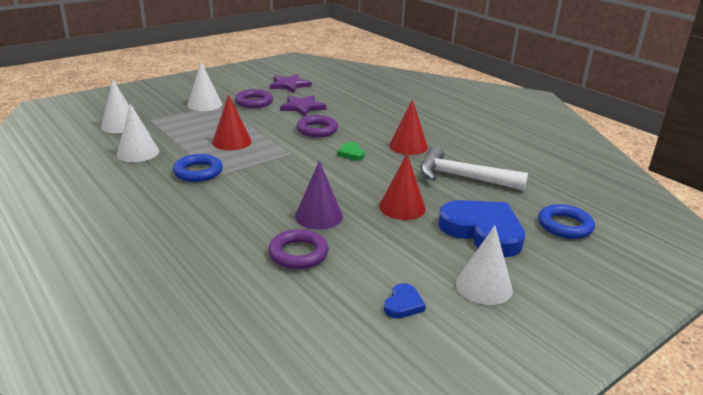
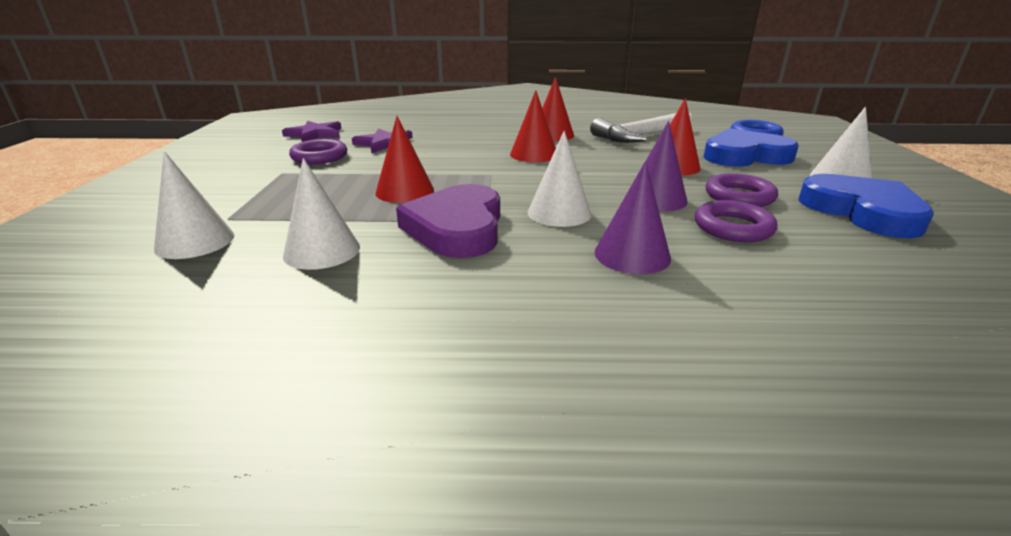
camera: 50 degrees left, 0 degrees up
blue ring [173,154,223,182] -> purple heart [396,184,500,258]
white cone [188,62,222,111] -> white cone moved to [528,131,591,227]
purple ring [296,115,338,137] -> purple ring moved to [706,173,778,207]
green heart [337,142,365,161] -> red cone [510,90,556,162]
blue heart [384,283,426,319] -> blue heart [798,174,934,238], size x2.30
none -> purple cone [595,161,671,274]

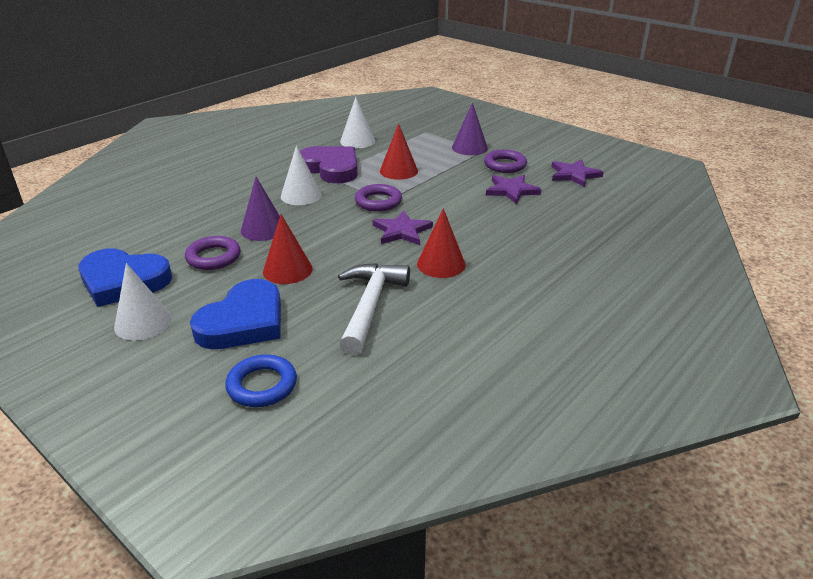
camera: 130 degrees right, 5 degrees up
white cone [154,151,234,259] -> none
red cone [510,90,556,162] -> purple star [373,211,433,245]
purple cone [595,161,671,274] -> purple cone moved to [452,102,488,155]
purple ring [695,200,778,242] -> purple ring moved to [355,184,402,212]

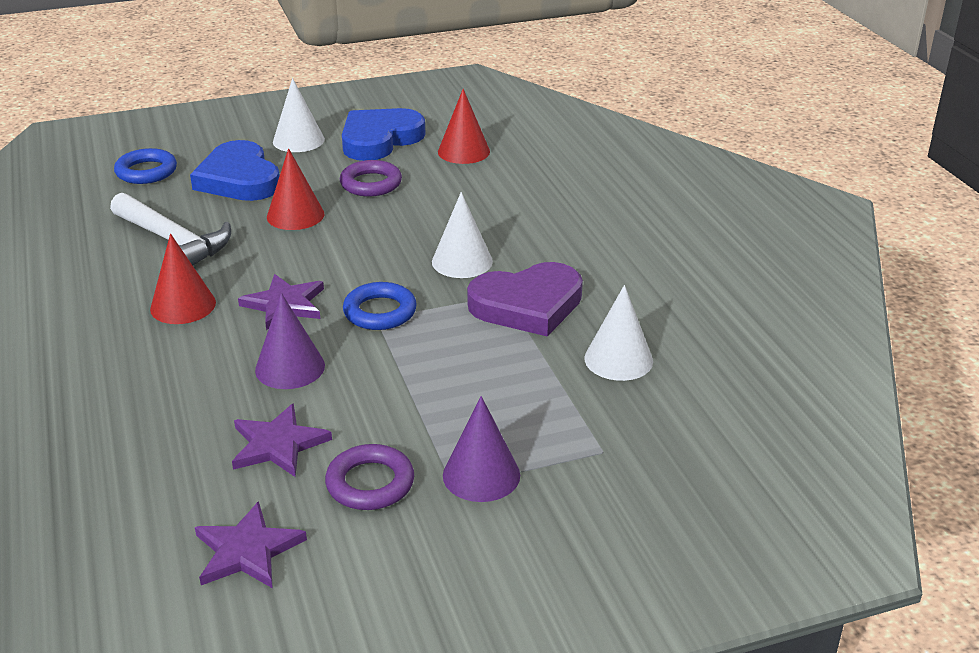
camera: 120 degrees right, 0 degrees up
purple cone [241,177,280,241] -> purple cone moved to [255,293,325,389]
purple ring [355,184,402,212] -> blue ring [343,282,417,330]
red cone [380,123,418,180] -> red cone moved to [438,89,490,164]

